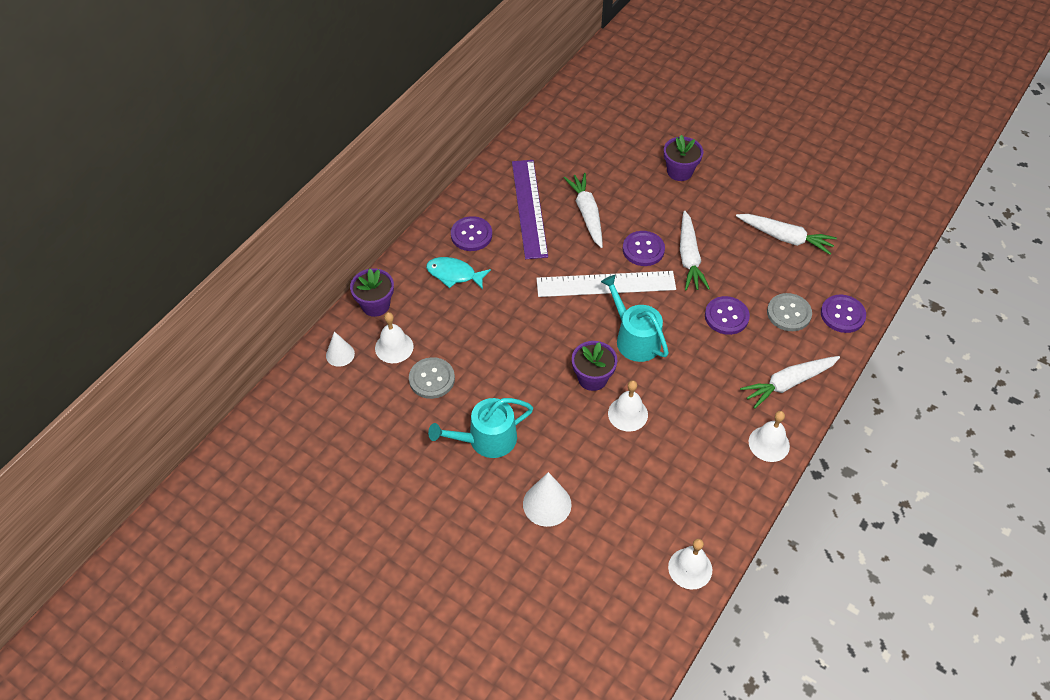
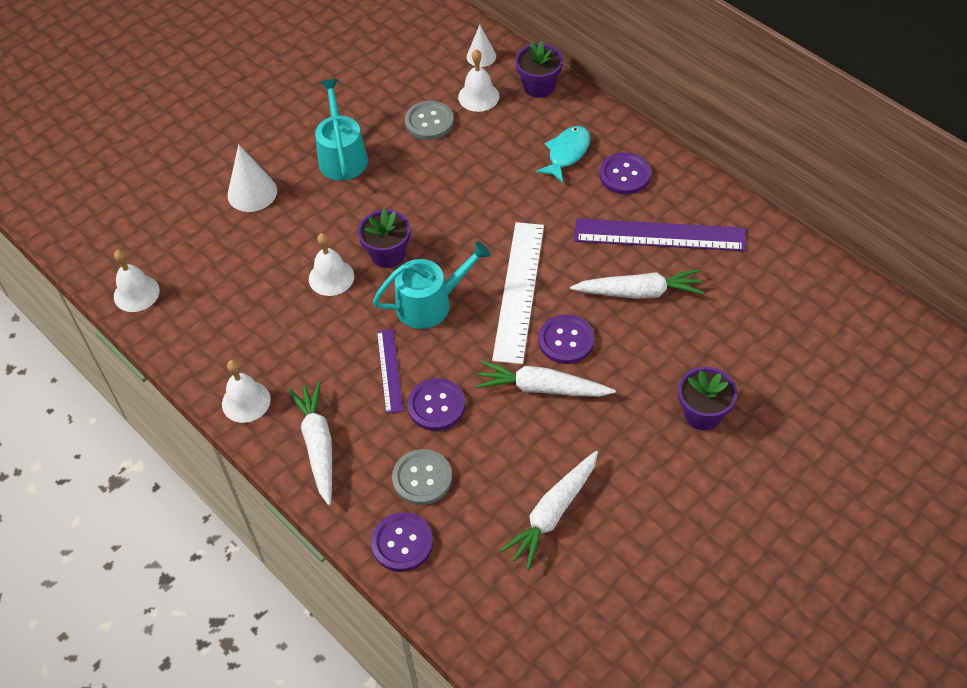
camera: 105 degrees right, 0 degrees up
none -> purple ruler [377,329,403,414]

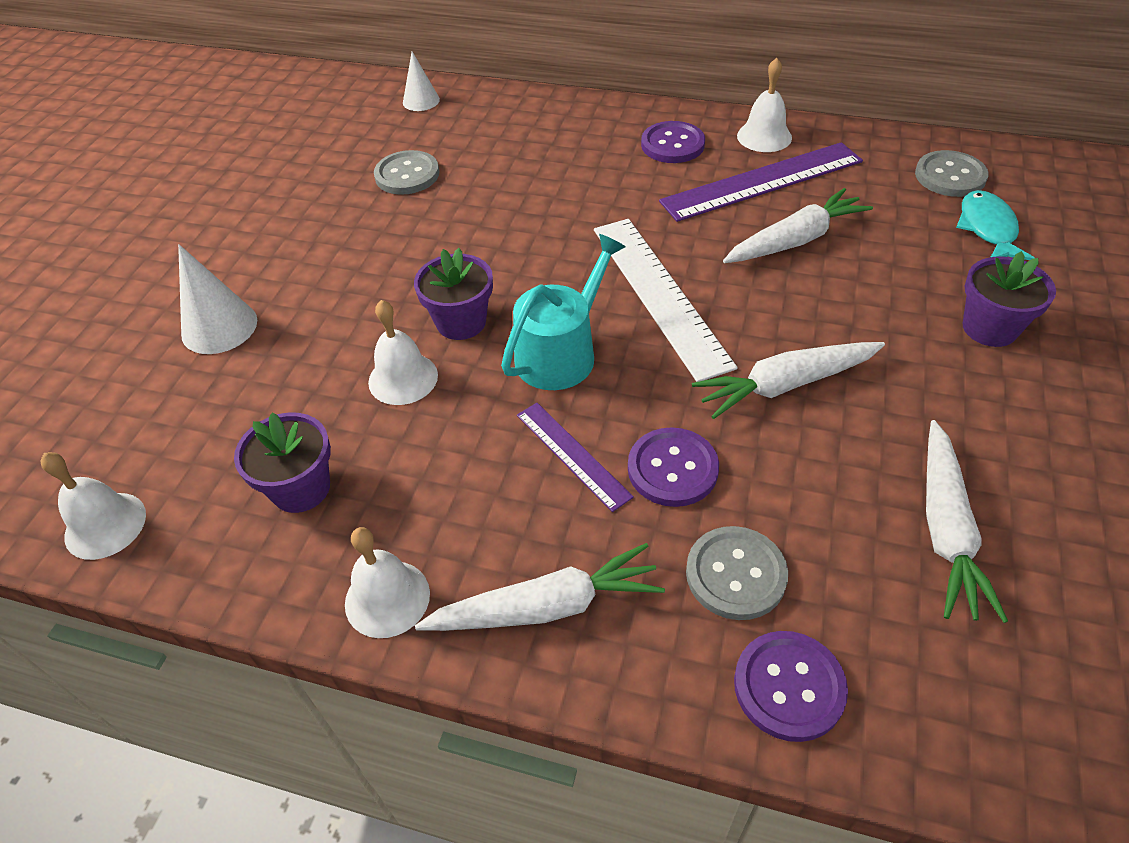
camera: 30 degrees left, 5 degrees down
white carrot [288,381,332,505] -> white carrot turned 120 degrees clockwise [415,543,665,631]
turquoise watering can [315,79,368,181] -> none
white bell [458,49,500,112] -> white bell moved to [737,58,792,152]
purple flower pot [515,41,563,98] -> purple flower pot moved to [234,412,331,513]
turquoise fish [536,126,590,183] -> turquoise fish moved to [956,190,1035,260]
purple button [539,314,594,364] -> none
none -> grey button [915,150,989,197]

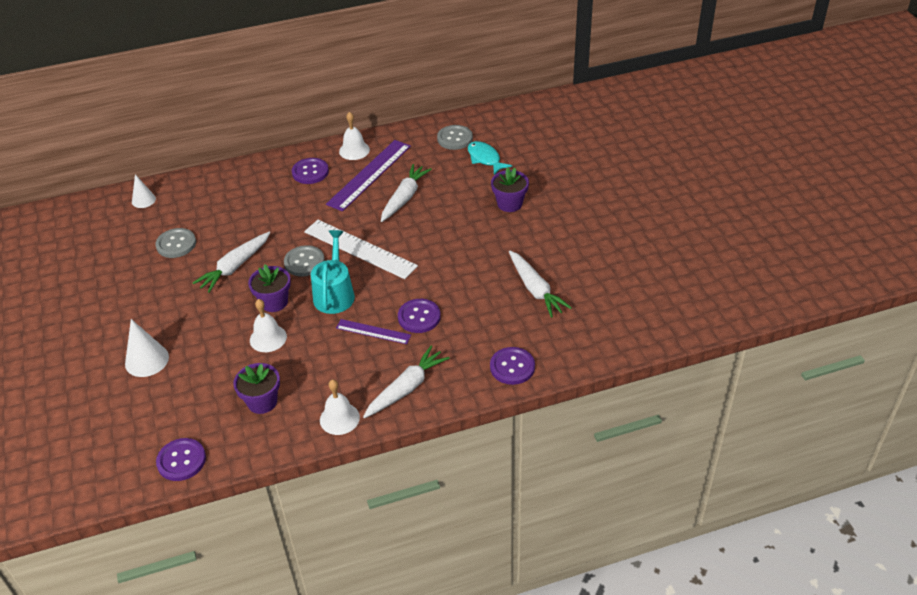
camera: 35 degrees left, 5 degrees down
white bell [40,452,146,560] -> purple button [156,438,206,481]
grey button [686,526,788,620] -> grey button moved to [284,245,325,277]
white carrot [692,342,885,419] -> white carrot moved to [193,232,270,293]

